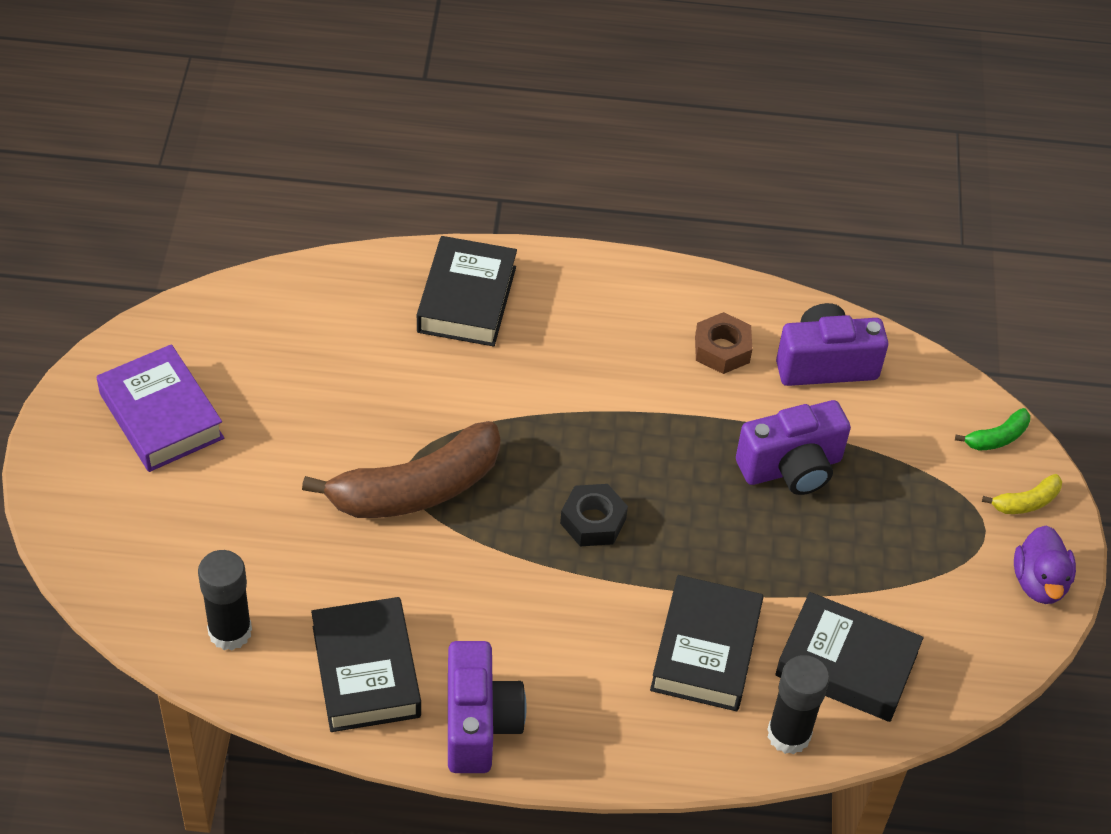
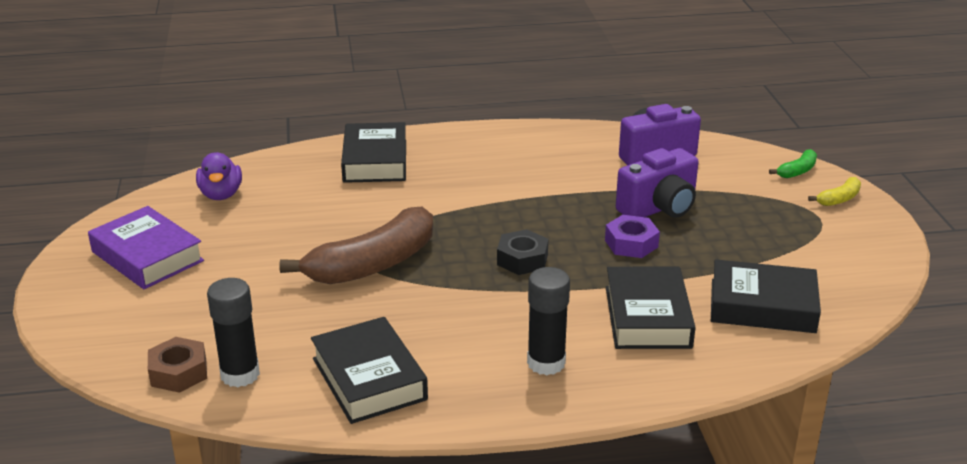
camera: 10 degrees left, 20 degrees down
purple camera [448,641,527,773] -> none
brown nut [695,312,752,374] -> brown nut moved to [148,337,207,393]
black glue stick [767,655,830,754] -> black glue stick moved to [527,267,570,375]
purple duck [1014,525,1076,604] -> purple duck moved to [196,152,242,200]
none -> purple nut [605,215,660,258]

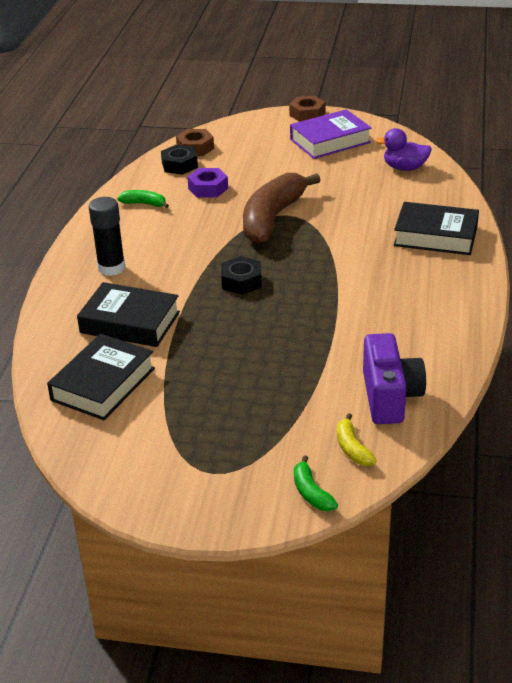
camera: 110 degrees right, 5 degrees up
black glue stick [207,278,260,388] -> black nut [161,145,198,175]
brown banana [279,207,433,284] -> brown banana turned 45 degrees clockwise [243,173,320,244]
black book [311,317,428,424] -> green banana [117,190,169,208]
purple nut [605,215,660,258] -> purple nut moved to [187,168,228,198]
purple camera [616,148,698,218] -> none
yellow banana [808,177,861,206] -> yellow banana moved to [337,413,377,466]
none -> brown nut [289,96,325,122]

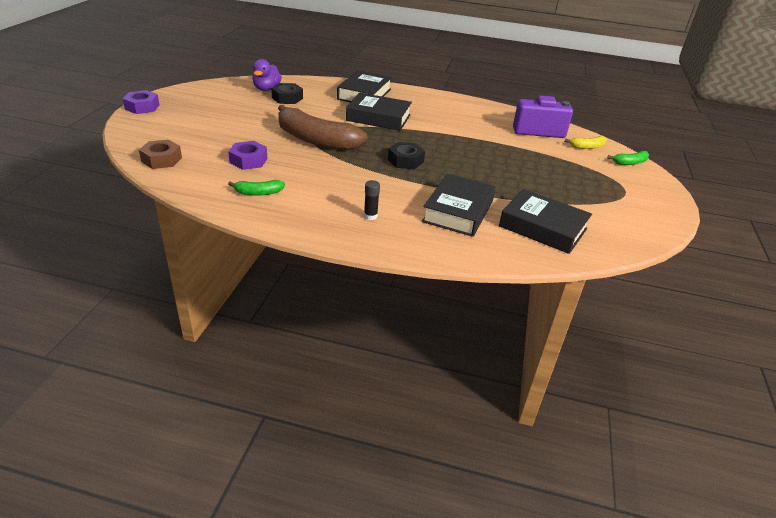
camera: 90 degrees left, 0 degrees up
black glue stick [88,197,126,276] -> black glue stick [364,180,380,220], size x0.53
green banana [117,190,169,208] -> green banana turned 120 degrees counterclockwise [228,180,285,196]
black nut [161,145,198,175] -> black nut moved to [271,83,303,104]
brown nut [289,96,325,122] -> purple nut [123,90,160,114]
purple book [290,109,371,159] -> none
none -> black book [346,93,412,131]

